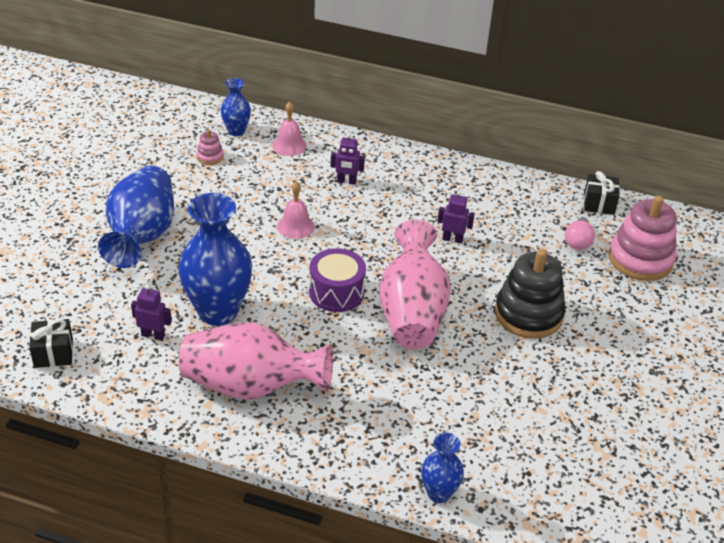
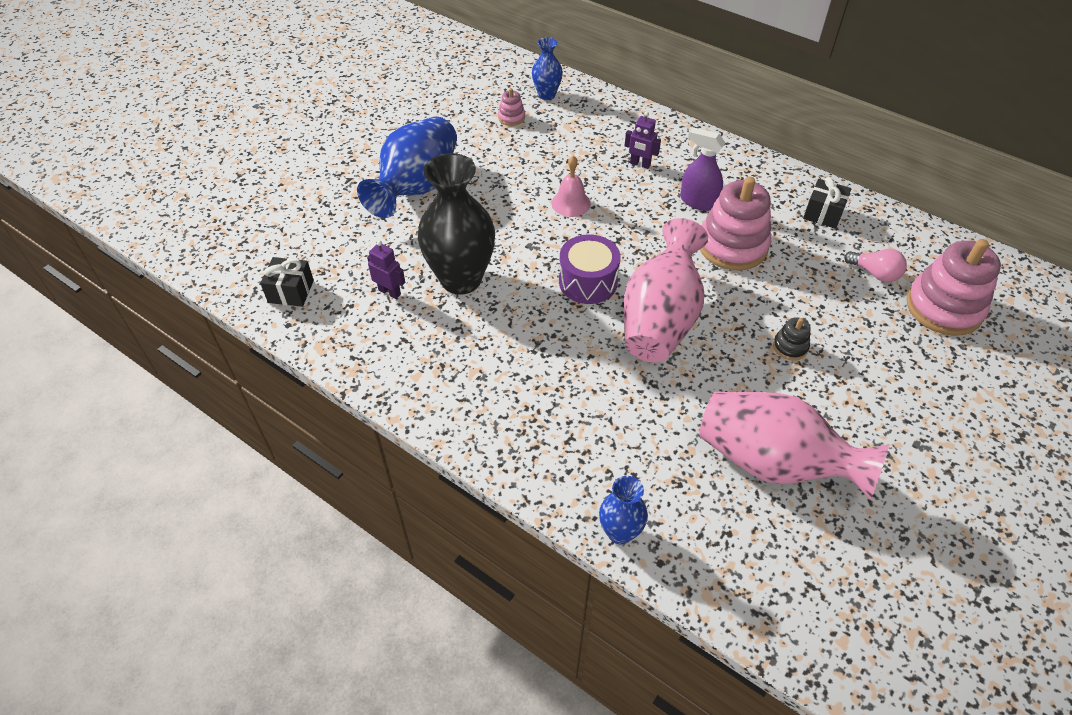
camera: 20 degrees right, 10 degrees up
blue vase [178,193,252,326] -> black vase [418,153,495,295]
pink vase [179,322,333,400] -> pink vase moved to [699,392,889,500]
pink bell [272,102,307,156] -> none
purple robot [437,190,475,244] -> pink stacking toy [700,177,771,271]
black stacking toy [495,249,566,339] -> black stacking toy [773,317,811,360], size x0.45
pink light bulb [565,217,595,250] -> pink light bulb turned 90 degrees counterclockwise [844,249,907,282]
black gift [584,171,620,215] -> black gift moved to [803,177,851,229]
none -> purple spray bottle [680,127,725,211]

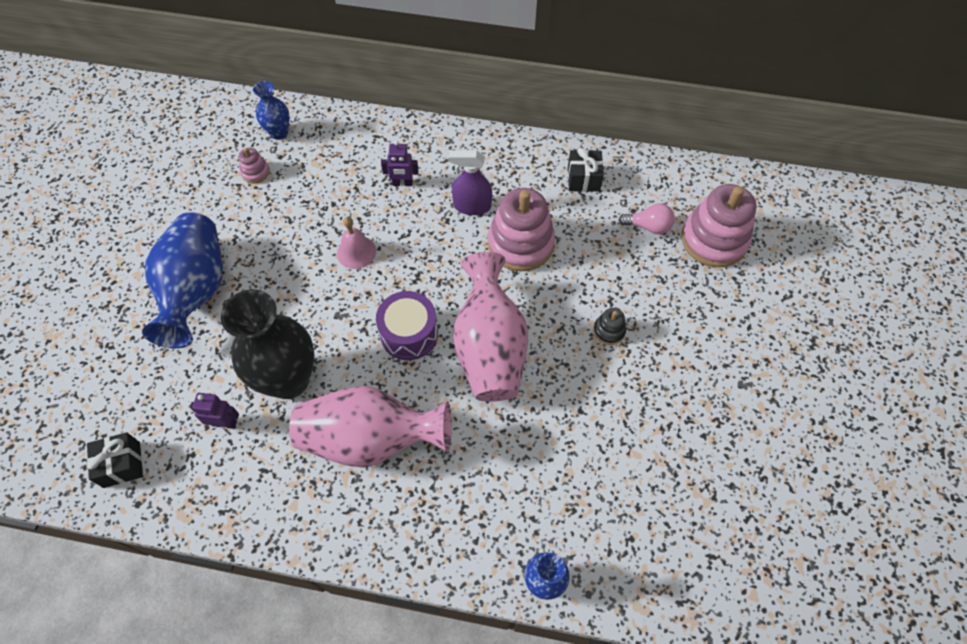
camera: 25 degrees left, 10 degrees up
pink vase [699,392,889,500] -> pink vase moved to [289,386,452,468]

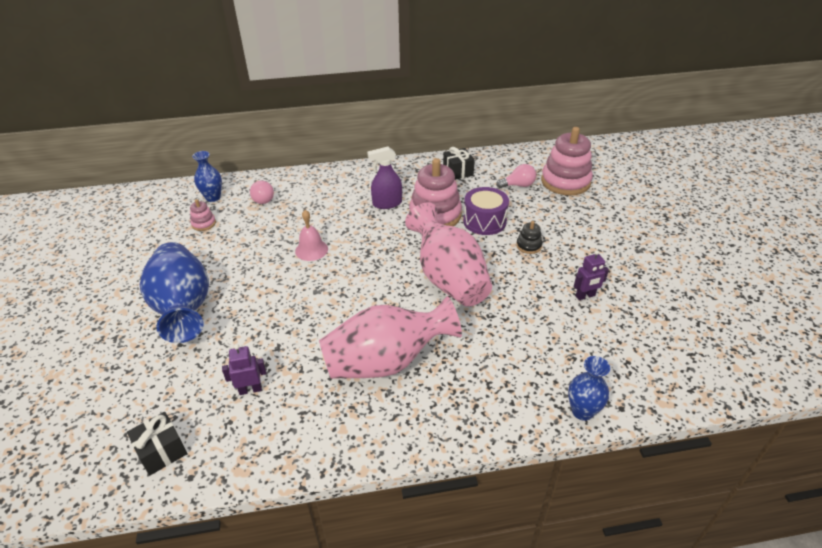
camera: 20 degrees left, 20 degrees down
black vase [221,289,314,399] -> none
purple drum [376,291,438,360] -> purple drum moved to [463,187,509,235]
purple robot [381,141,419,186] -> purple robot moved to [574,250,609,300]
none -> pink light bulb [250,180,274,204]

